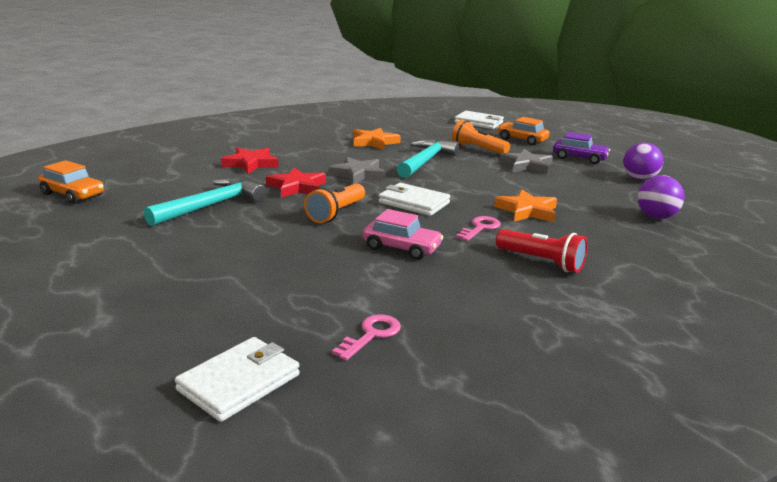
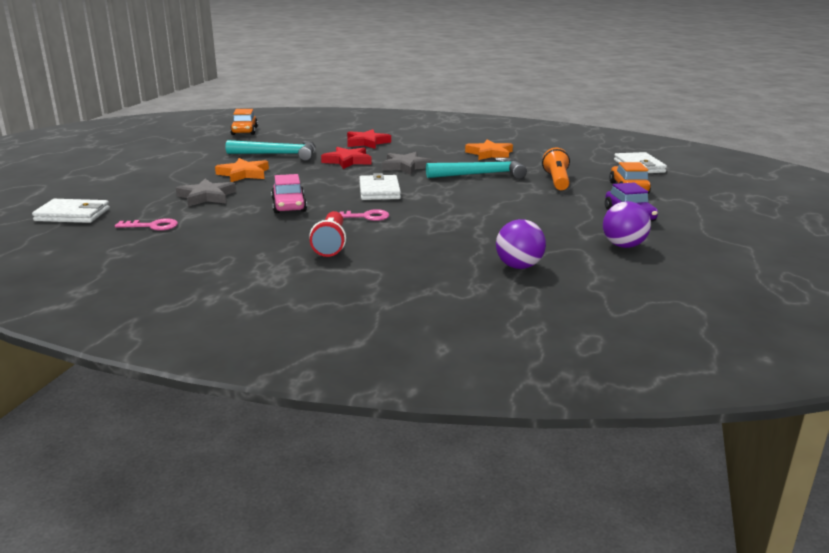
camera: 55 degrees right, 0 degrees up
orange flashlight [304,183,365,223] -> none
orange star [494,190,557,222] -> orange star moved to [215,158,269,182]
grey star [499,149,553,174] -> grey star moved to [176,179,236,207]

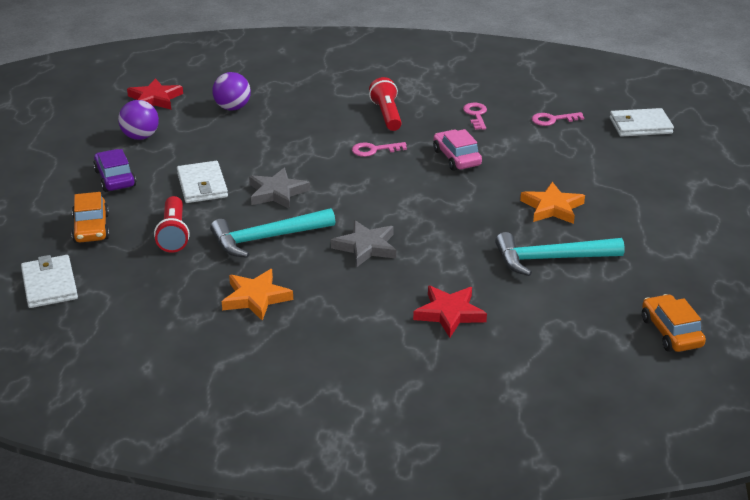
camera: 170 degrees right, 10 degrees up
grey star [176,179,236,207] -> grey star moved to [249,168,310,209]
red star [321,147,371,169] -> red star moved to [127,78,183,109]
white wallet [359,173,401,200] -> white wallet moved to [177,161,228,203]
orange flashlight [542,147,570,190] -> red flashlight [154,196,190,252]
none -> pink key [463,103,487,130]

